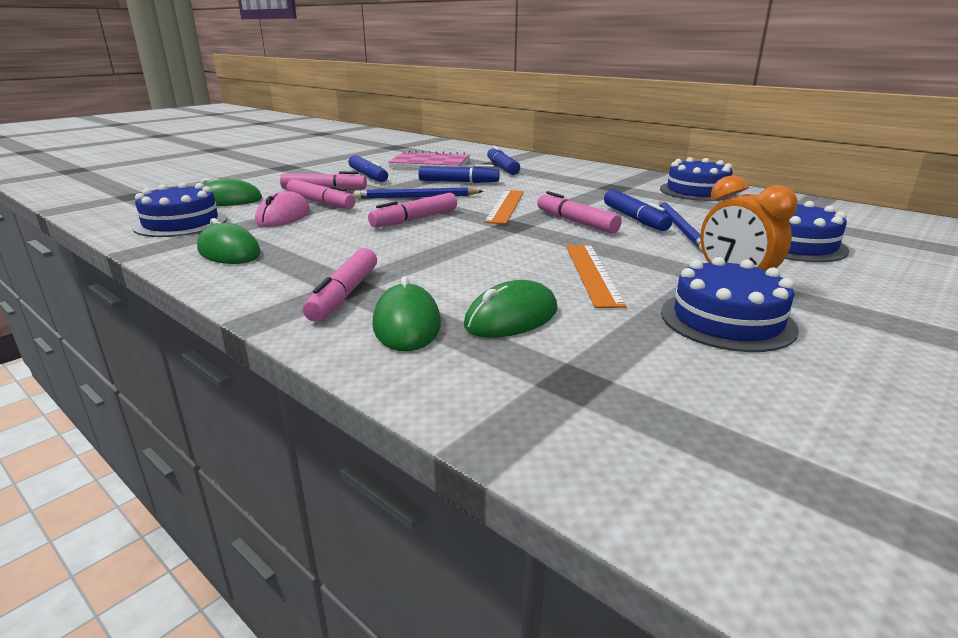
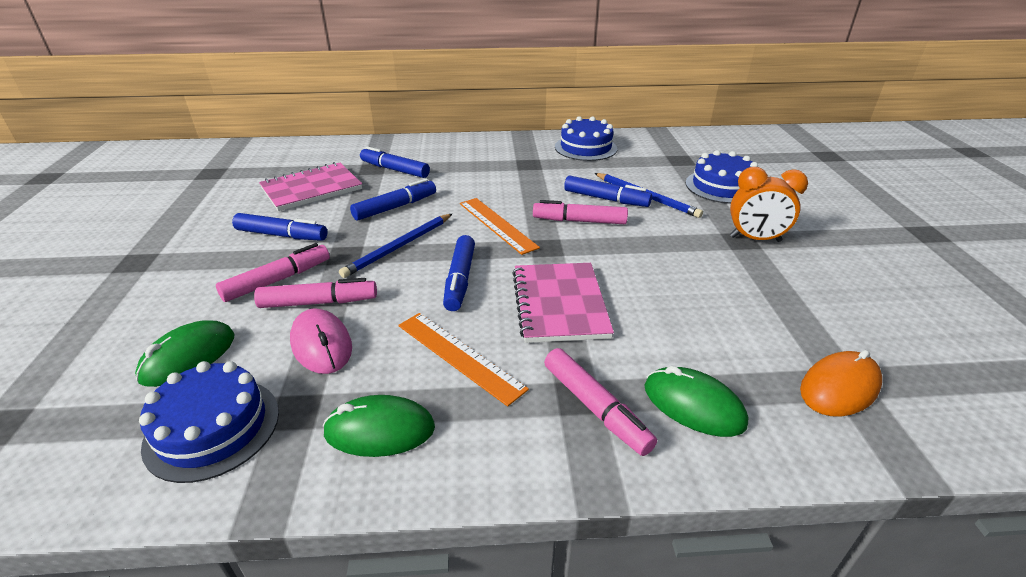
camera: 45 degrees left, 10 degrees up
pink marker [368,193,457,227] -> blue marker [443,235,475,311]
green mouse [464,280,558,338] -> none
orange ruler [566,245,627,308] -> orange ruler moved to [398,313,529,407]
blue cake [661,257,799,352] -> none
none -> pink notebook [512,263,614,343]
none -> orange mouse [800,350,882,417]

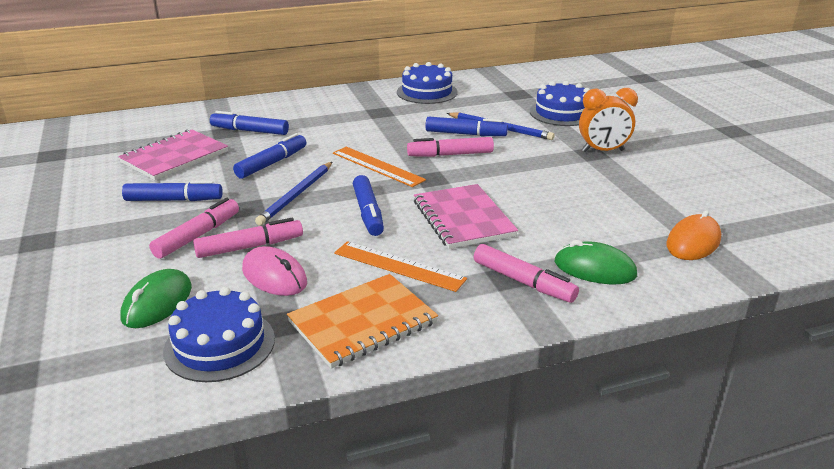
camera: 15 degrees left, 5 degrees down
green mouse [322,395,435,457] -> orange notebook [287,274,438,369]

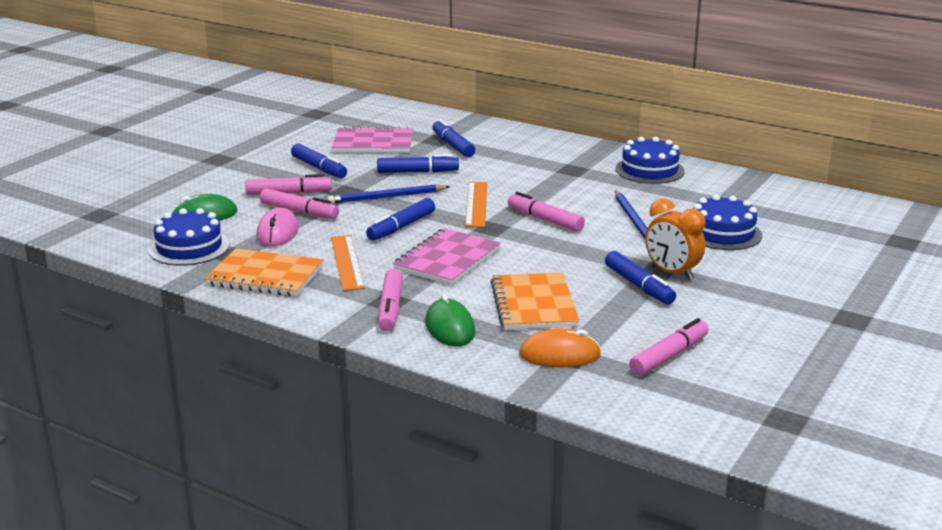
camera: 50 degrees right, 5 degrees down
blue marker [426,117,508,136] -> blue marker moved to [605,251,676,304]
none -> orange notebook [491,273,579,330]
none -> pink marker [629,318,709,376]

